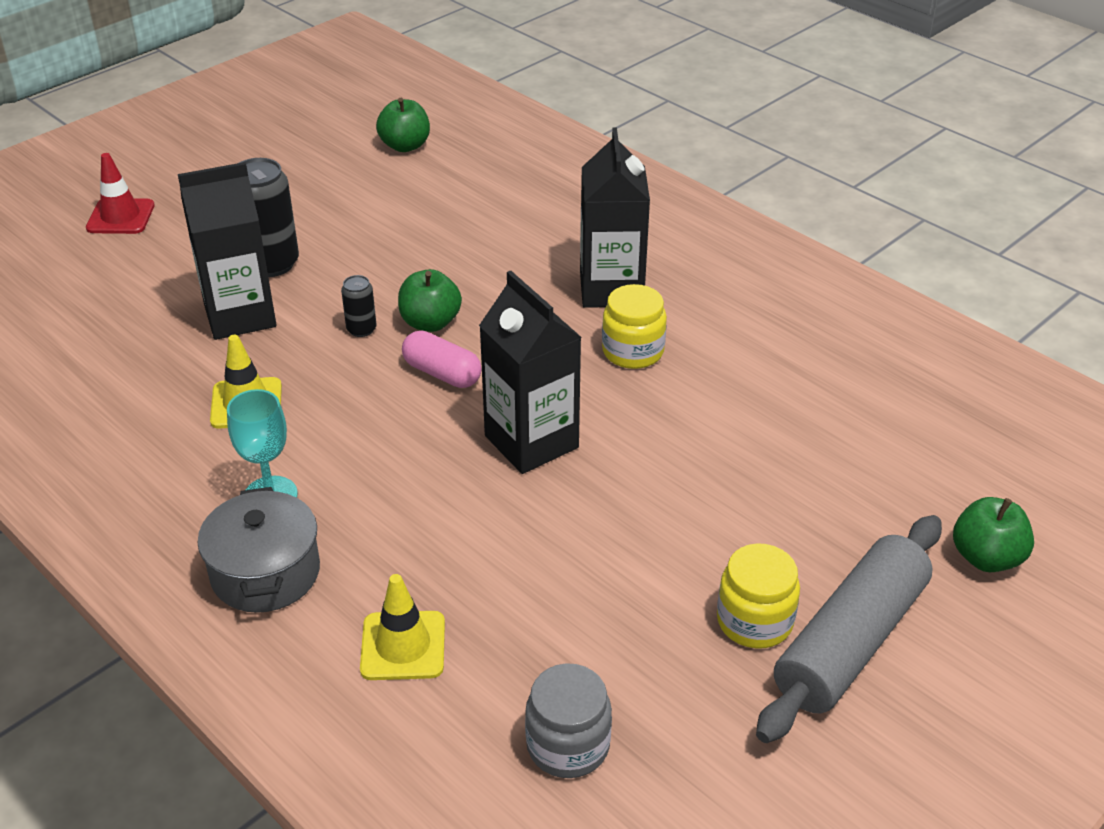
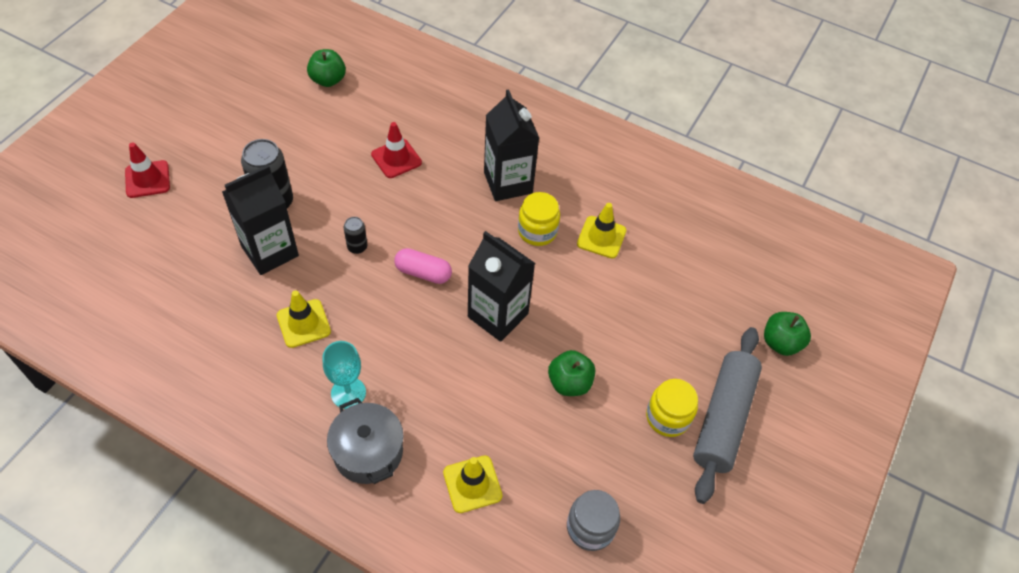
camera: 20 degrees left, 15 degrees up
green apple [398,269,462,332] -> green apple moved to [548,350,595,396]
none -> red traffic cone [371,122,422,178]
none -> yellow traffic cone [577,203,626,259]

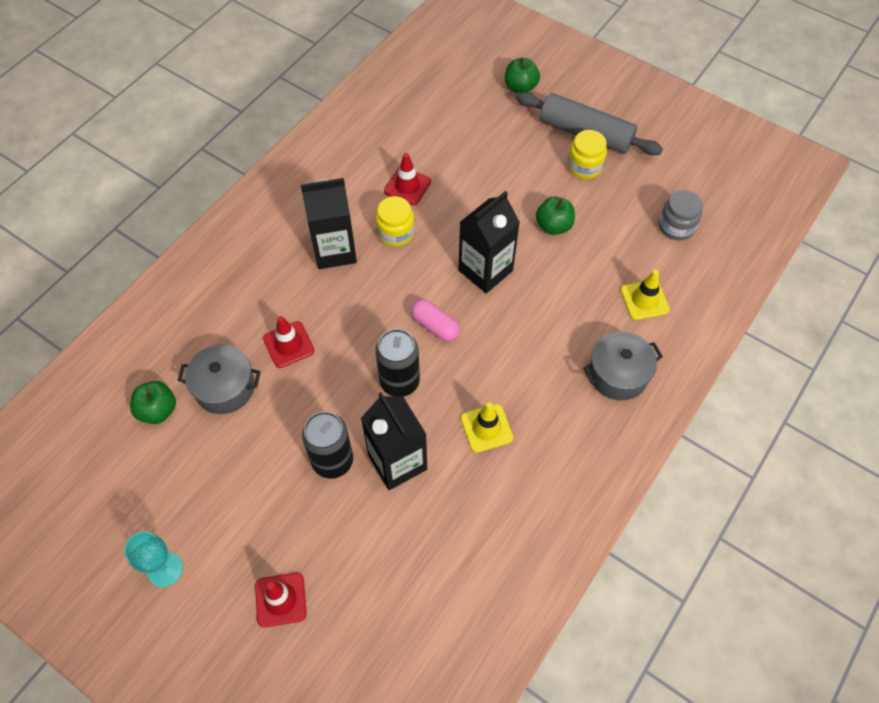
camera: 80 degrees left, 5 degrees up
turquoise goblet [323,341,366,409] -> turquoise goblet moved to [124,531,183,587]
black can [344,217,367,254] -> black can [375,329,420,397], size x1.98
pink capsule [394,248,452,284] -> pink capsule turned 75 degrees counterclockwise [411,299,460,342]
yellow traffic cone [577,203,626,259] -> red traffic cone [384,153,431,205]
none -> grey pot [178,345,261,414]

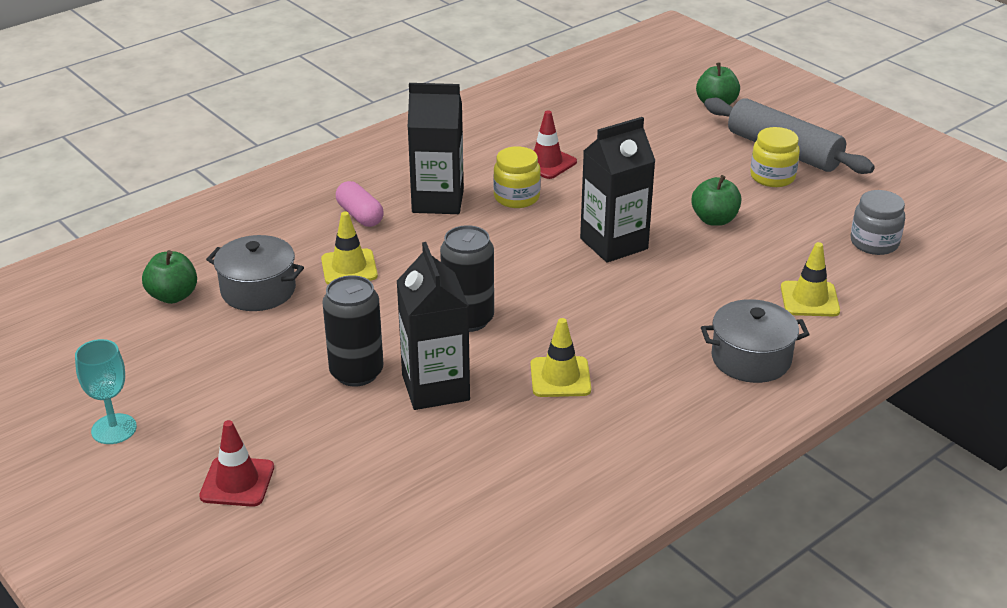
camera: 15 degrees right, 25 degrees down
red traffic cone [263,316,315,368] -> yellow traffic cone [321,211,378,284]
pink capsule [411,299,460,342] -> pink capsule moved to [336,181,384,227]

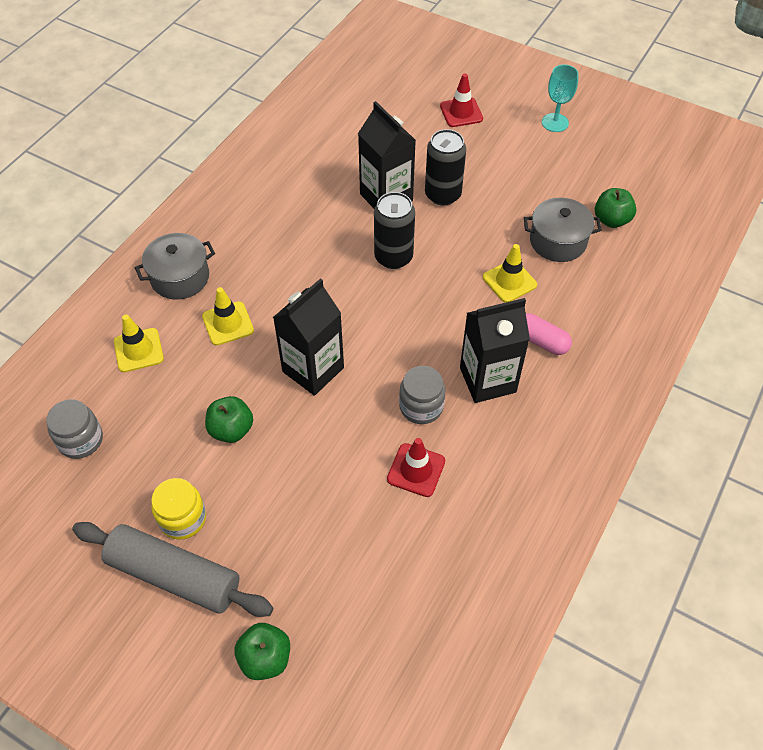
camera: 160 degrees right, 20 degrees up
yellow jar [493,146,541,208] -> grey jar [399,366,445,424]
yellow traffic cone [531,318,591,397] -> yellow traffic cone moved to [202,287,254,345]

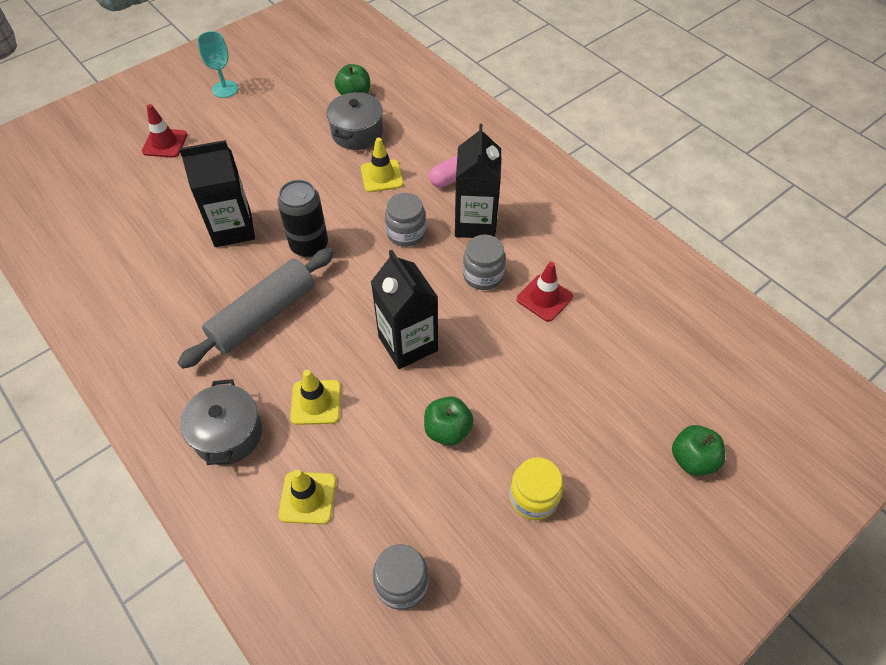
camera: 70 degrees left, 0 degrees up
grey rolling pin [72,522,273,617] -> grey rolling pin moved to [177,248,334,369]
black can [425,129,466,205] -> none
none -> grey jar [385,193,426,247]

